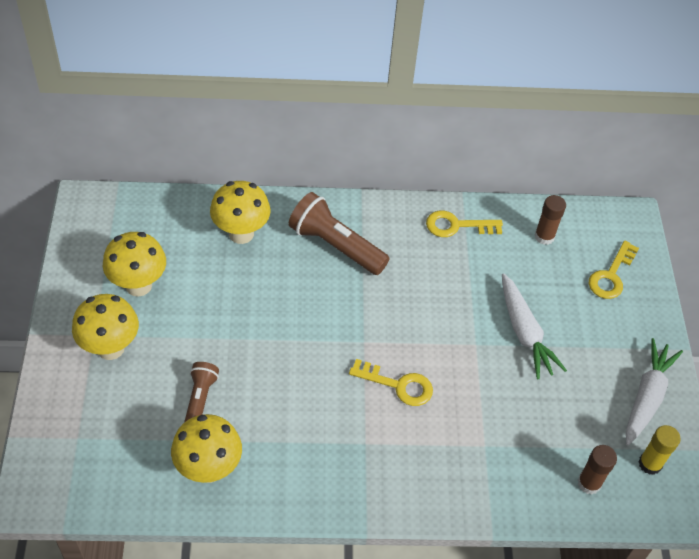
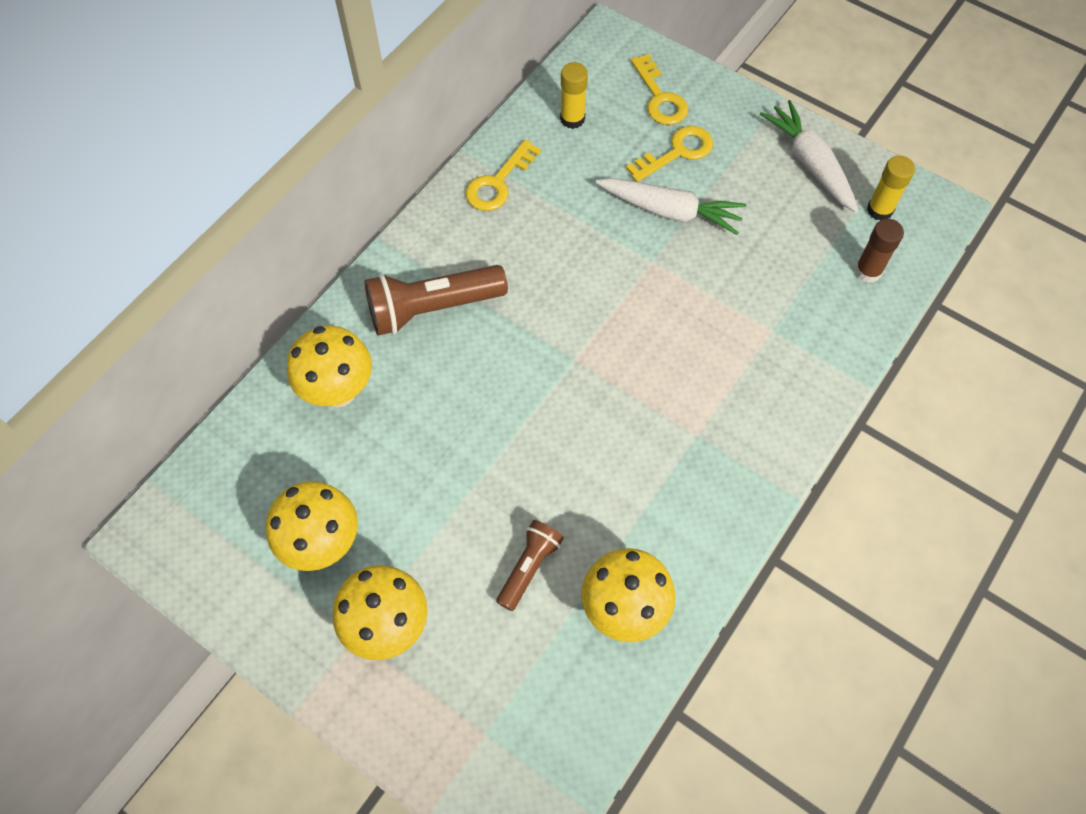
camera: 50 degrees left, 10 degrees up
brown flashlight [184,362,219,423] -> brown flashlight turned 75 degrees clockwise [496,520,564,611]
yellow key [349,359,433,406] -> yellow key moved to [626,126,713,182]
brown glue stick [534,195,566,245] -> yellow glue stick [560,62,588,129]

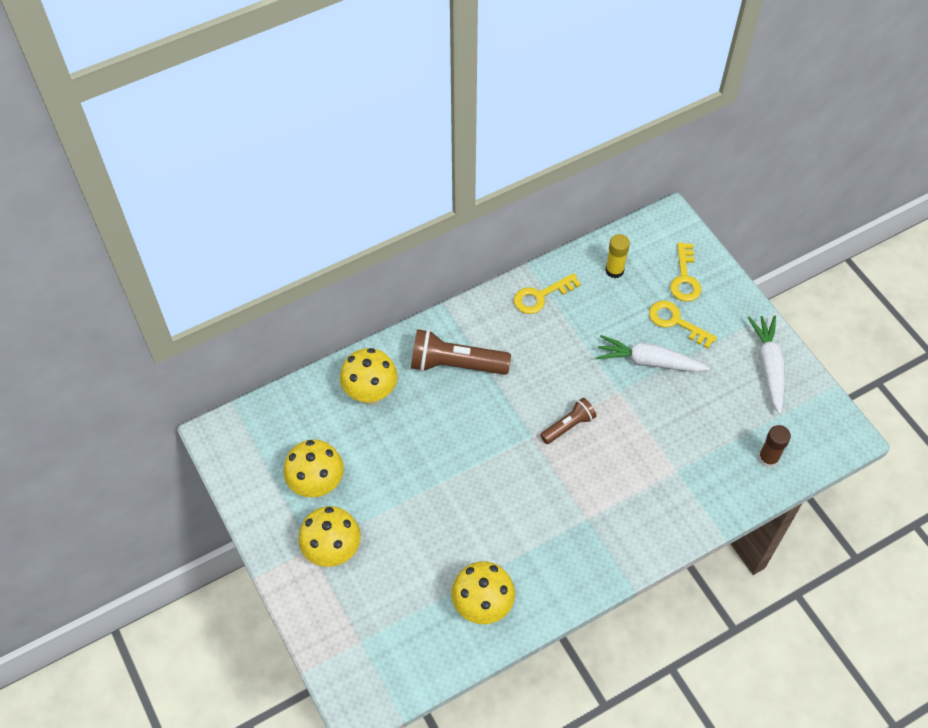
camera: 25 degrees right, 5 degrees down
brown flashlight [496,520,564,611] -> brown flashlight moved to [540,398,597,444]
white carrot [596,178,746,235] -> white carrot turned 150 degrees clockwise [596,335,710,372]
yellow key [626,126,713,182] -> yellow key turned 135 degrees counterclockwise [649,301,717,349]
yellow glue stick [867,156,915,221] -> none

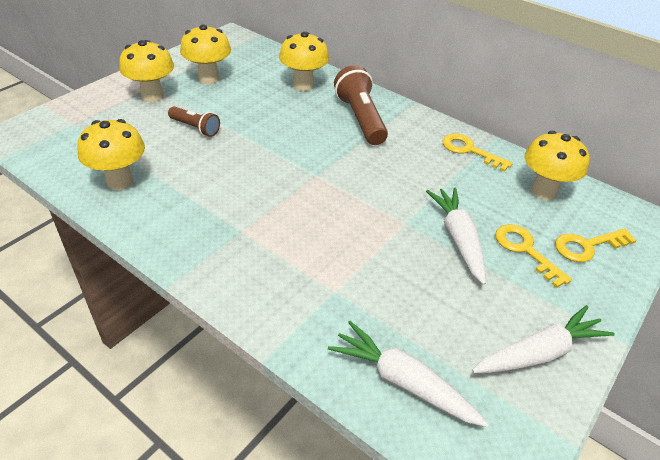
camera: 65 degrees right, 15 degrees down
brown flashlight [540,398,597,444] -> brown flashlight moved to [168,107,220,137]
yellow glue stick [605,234,630,278] -> yellow mushroom [525,131,589,200]
yellow key [649,301,717,349] -> yellow key turned 45 degrees counterclockwise [495,224,572,288]
brown glue stick [758,425,791,468] -> white carrot [328,321,489,427]

